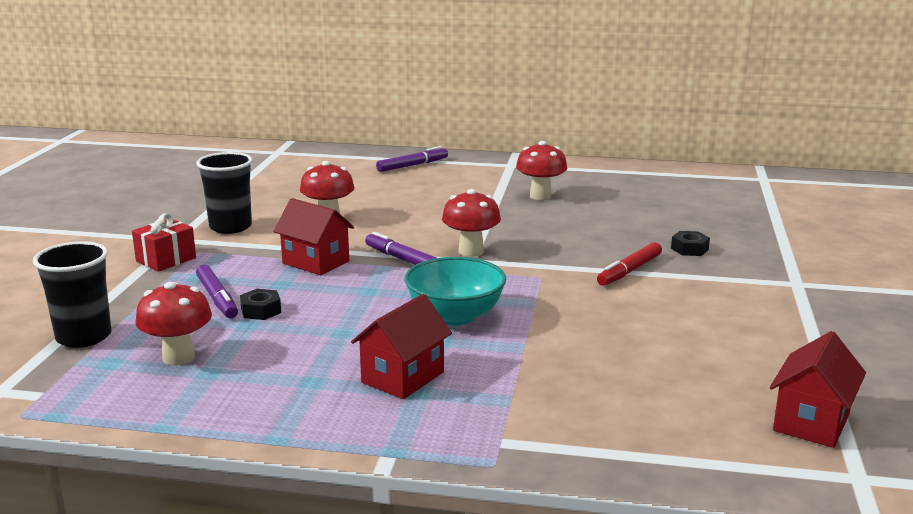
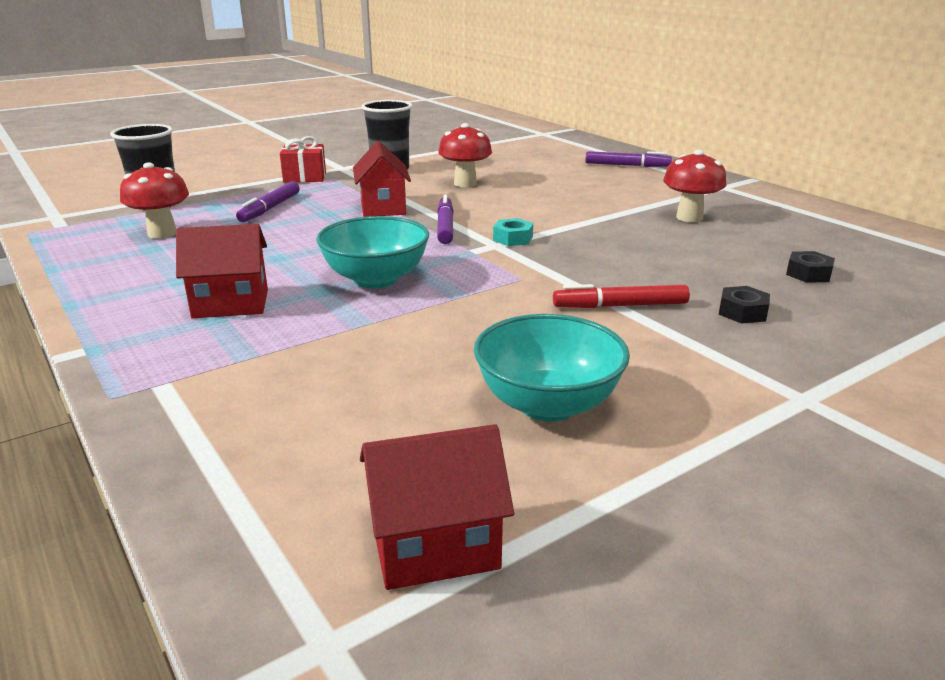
camera: 45 degrees right, 5 degrees up
black nut [240,289,281,320] -> black nut moved to [786,251,835,283]
red mushroom [442,189,501,257] -> turquoise nut [493,218,533,246]
none -> turquoise bowl [474,314,630,422]

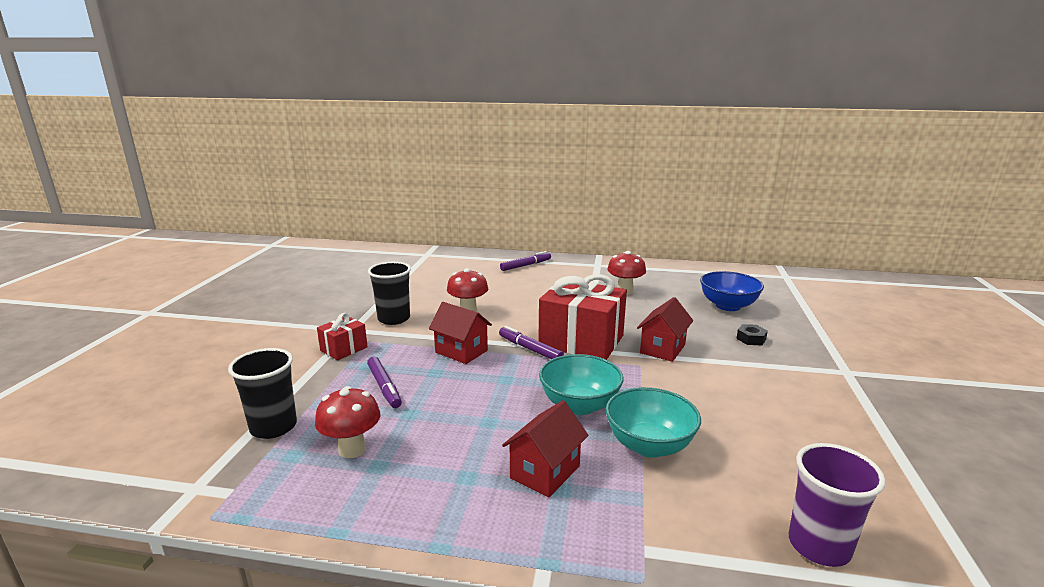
camera: 45 degrees left, 5 degrees down
red house [360,424,514,590] -> red house moved to [637,297,693,362]
turquoise bowl [474,314,630,422] -> turquoise bowl moved to [606,387,701,458]
turquoise nut [493,218,533,246] -> red gift [538,274,627,360]
red marker [553,284,690,308] -> none
black nut [786,251,835,283] -> blue bowl [700,271,764,311]
none -> purple cup [789,443,885,567]

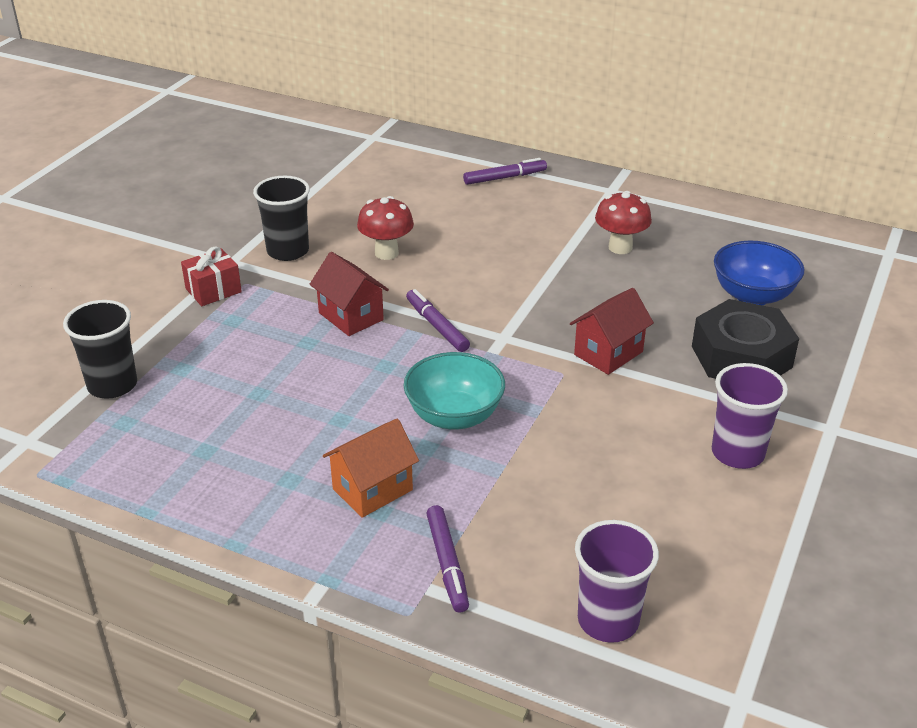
camera: 15 degrees right, 15 degrees up
red mushroom [315,386,381,458] -> none
purple marker [367,356,402,408] -> purple marker moved to [426,505,469,613]
red house [502,400,589,498] -> orange house [323,419,419,518]
red gift [538,274,627,360] -> none
turquoise bowl [606,387,701,458] -> none
black nut [736,324,768,346] -> black nut [692,299,799,379], size x2.50
none -> purple cup [712,363,788,469]

